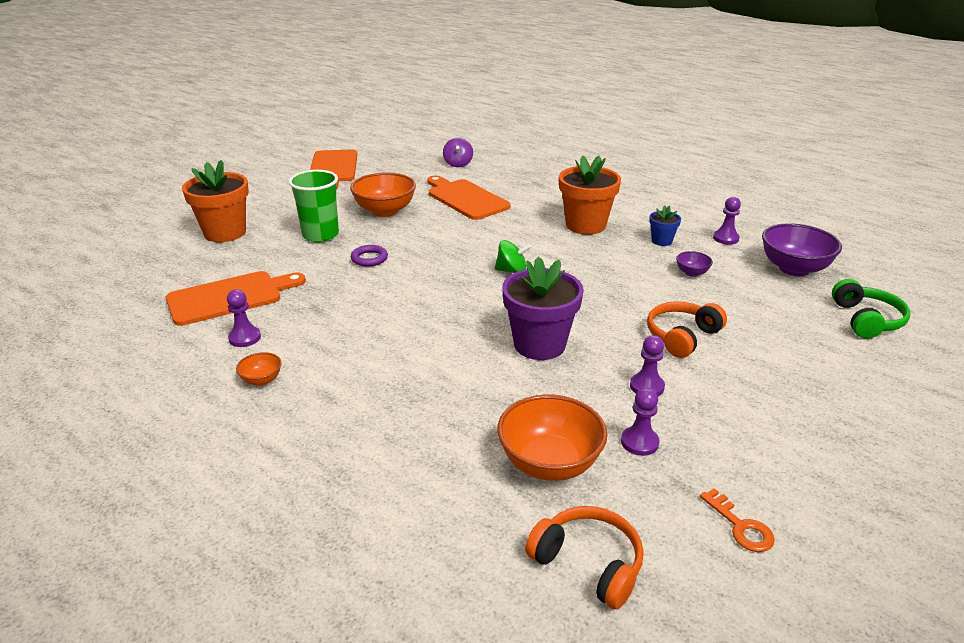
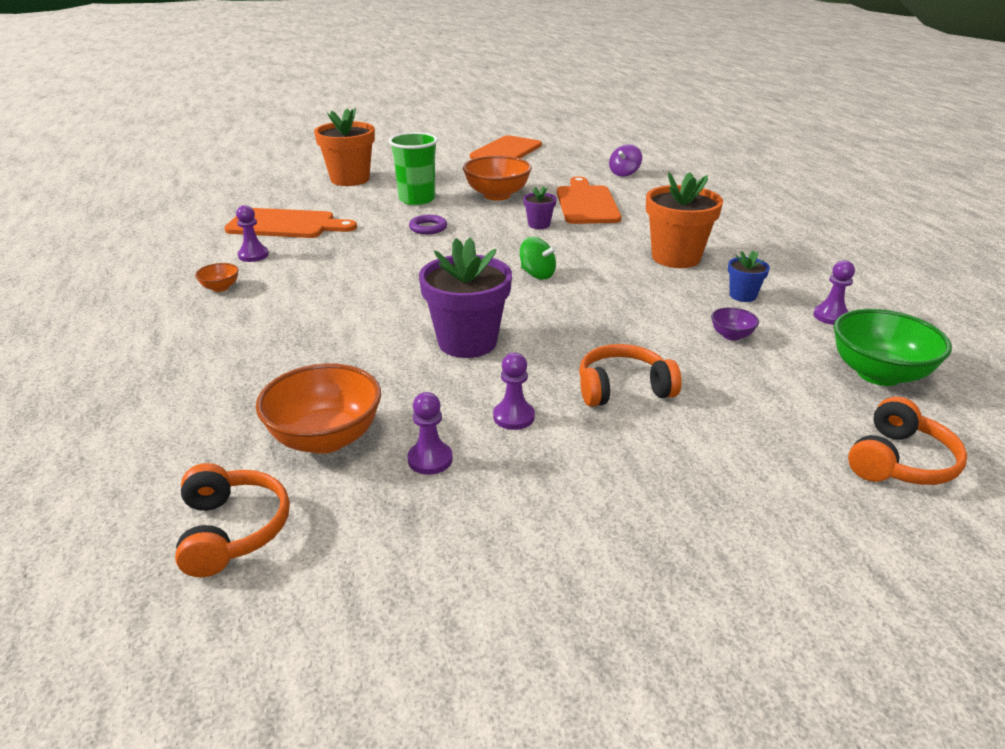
camera: 35 degrees right, 0 degrees up
orange key [700,488,775,552] -> none
purple bowl [762,223,842,276] -> green bowl [834,309,952,386]
green headphones [832,279,910,338] -> orange headphones [848,397,967,485]
none -> purple flower pot [523,186,556,229]

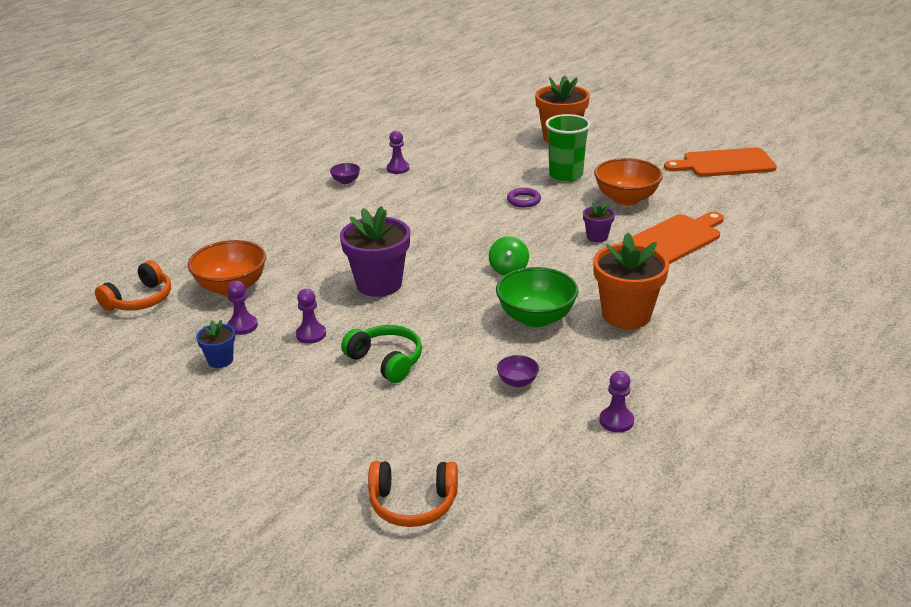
camera: 55 degrees right, 0 degrees up
orange bowl [195,263,239,292] -> purple bowl [330,163,360,184]
orange cutting board [224,208,357,238] -> none
orange headphones [579,344,682,407] -> green headphones [341,325,422,383]
purple spinning top [609,144,642,177] -> none
blue flower pot [728,250,770,302] -> blue flower pot moved to [196,320,235,368]
green bowl [834,309,952,386] -> green bowl moved to [496,267,579,327]

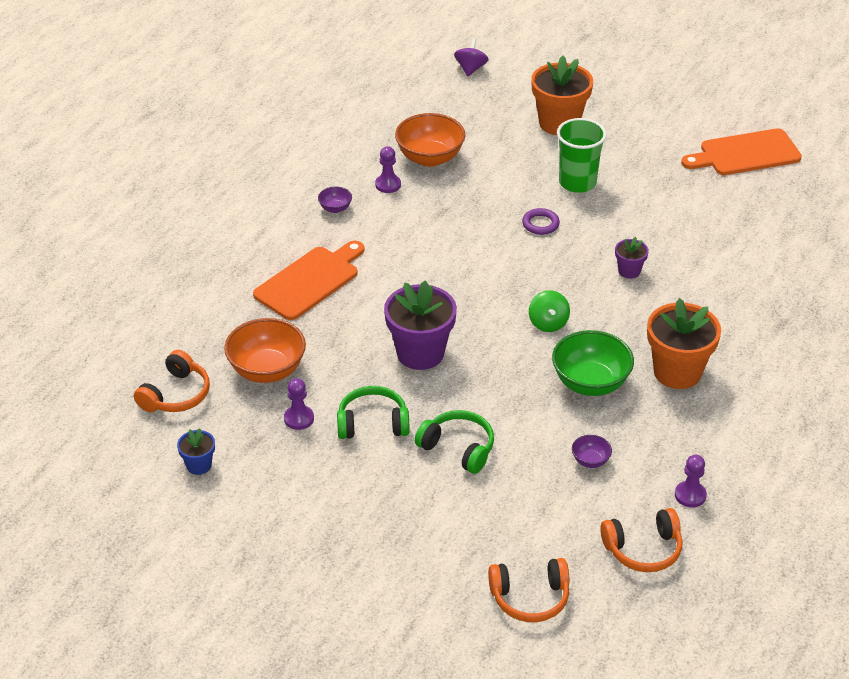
camera: 10 degrees left, 10 degrees up
blue flower pot [196,320,235,368] -> blue flower pot moved to [177,428,215,475]
purple pawn [296,289,326,344] -> green headphones [337,386,410,439]
orange bowl [594,158,663,205] -> orange bowl moved to [395,113,465,167]
orange cutting board [621,212,724,264] -> orange cutting board moved to [253,241,364,320]
none -> purple spinning top [454,38,489,76]
none -> orange headphones [600,508,683,572]

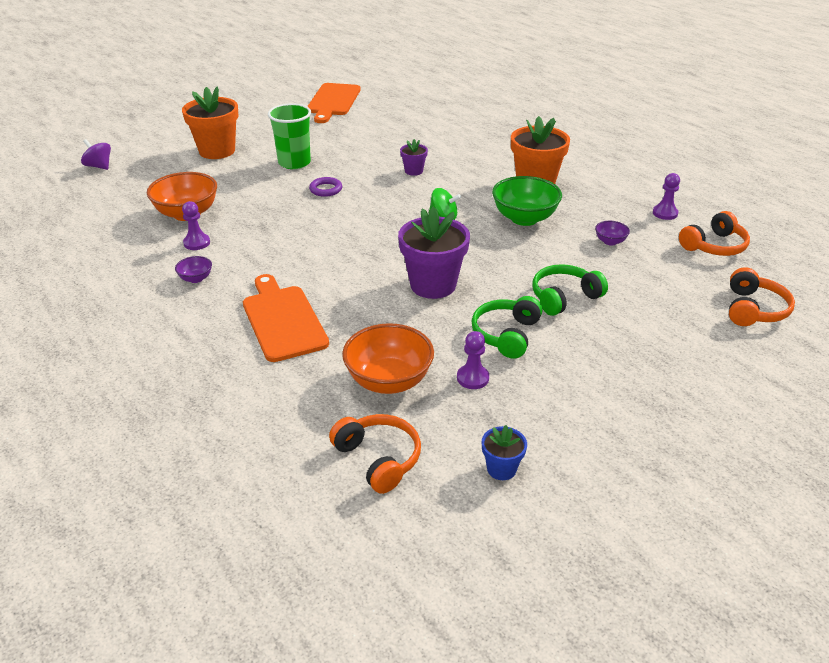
camera: 65 degrees left, 5 degrees down
orange headphones [600,508,683,572] -> orange headphones turned 45 degrees clockwise [679,211,750,256]

